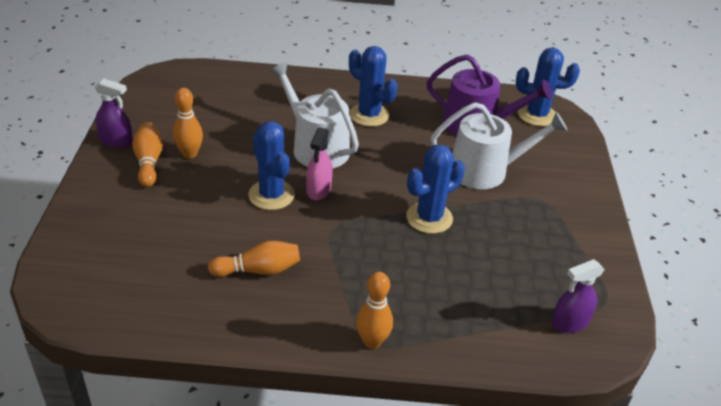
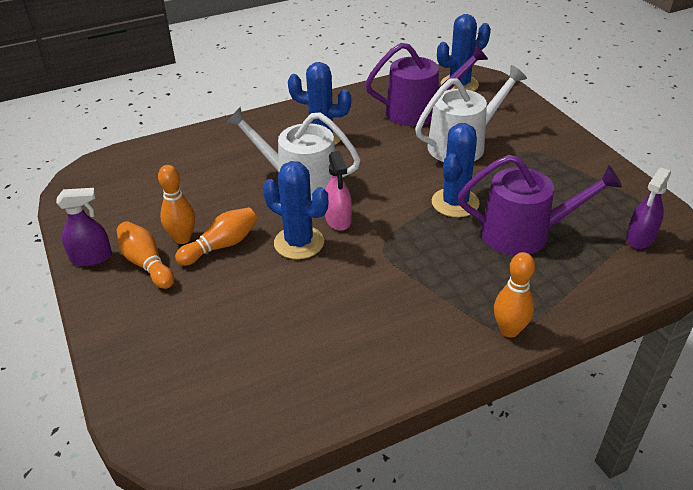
camera: 25 degrees left, 0 degrees up
orange bowling pin [208,241,300,277] -> orange bowling pin moved to [175,207,257,266]
none -> purple watering can [458,155,622,256]

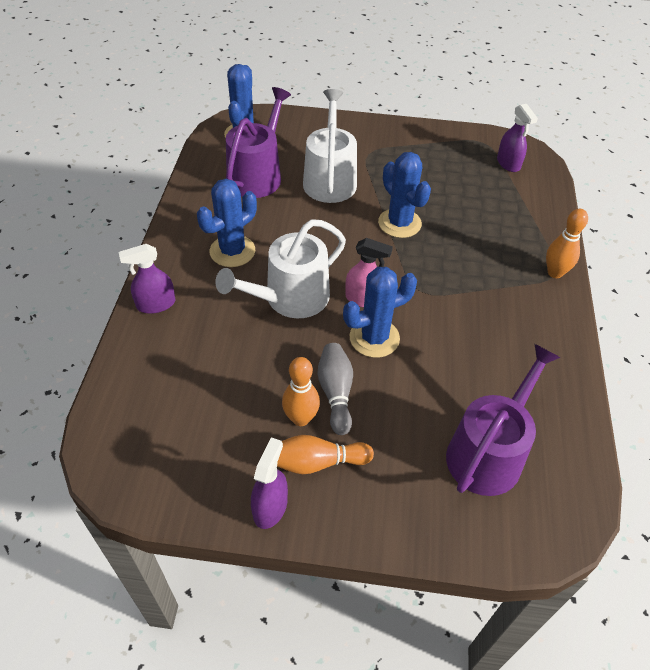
camera: 60 degrees left, 10 degrees up
orange bowling pin [175,207,257,266] -> grey bowling pin [317,343,353,435]
purple watering can [458,155,622,256] -> purple watering can moved to [446,344,560,496]
none -> purple spray bottle [118,244,175,314]

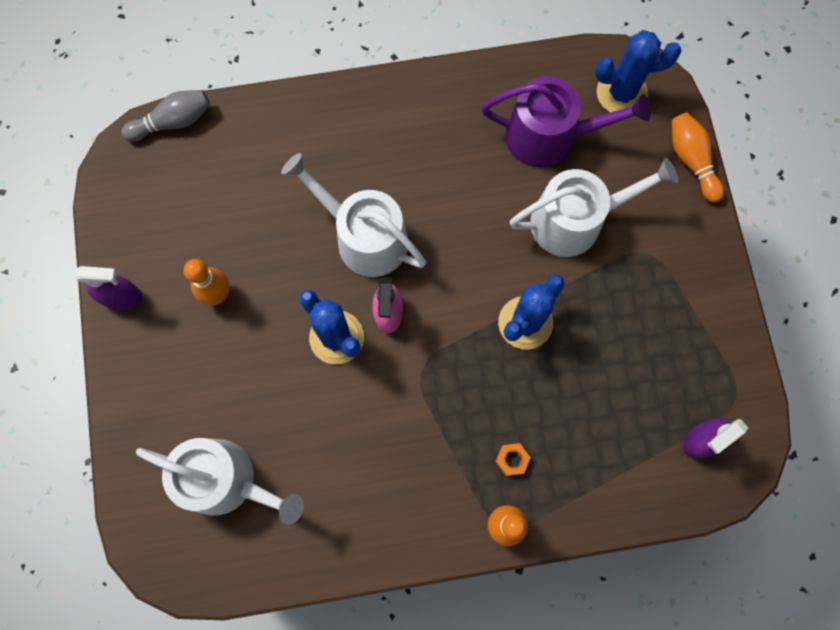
camera: 75 degrees right, 25 degrees up
purple spray bottle [118,244,175,314] -> none
blue cactus [197,179,257,267] -> none
orange bowling pin [277,435,374,474] -> orange bowling pin moved to [672,112,724,203]
grey bowling pin [317,343,353,435] -> grey bowling pin moved to [121,90,210,142]
purple watering can [446,344,560,496] -> white watering can [136,438,304,525]
none -> orange nut [495,443,531,476]

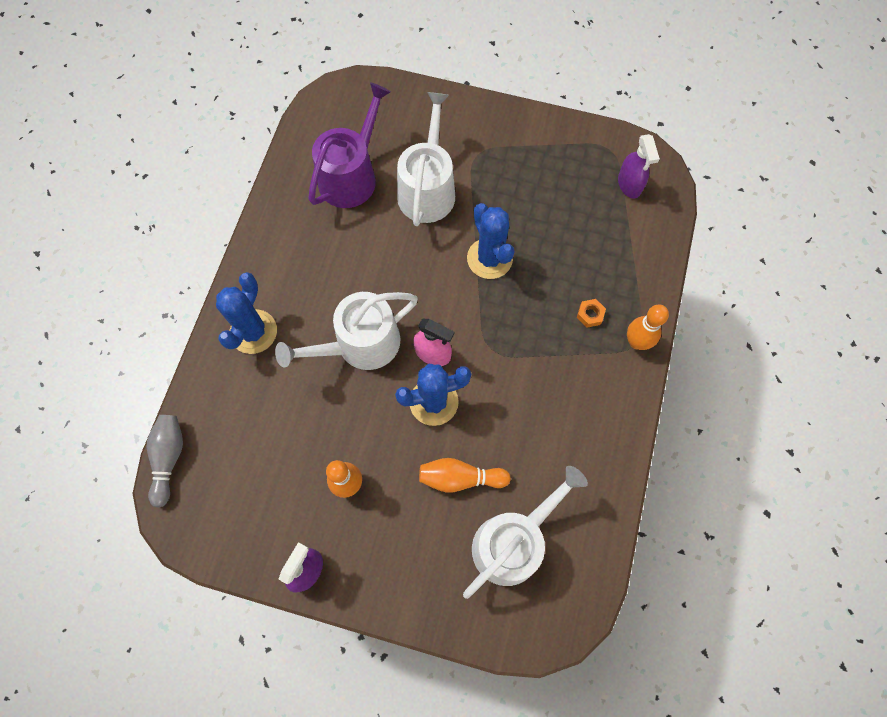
camera: 65 degrees left, 5 degrees down
blue cactus [595,30,682,112] -> blue cactus moved to [216,272,277,354]
orange bowling pin [672,112,724,203] -> orange bowling pin moved to [419,458,511,493]

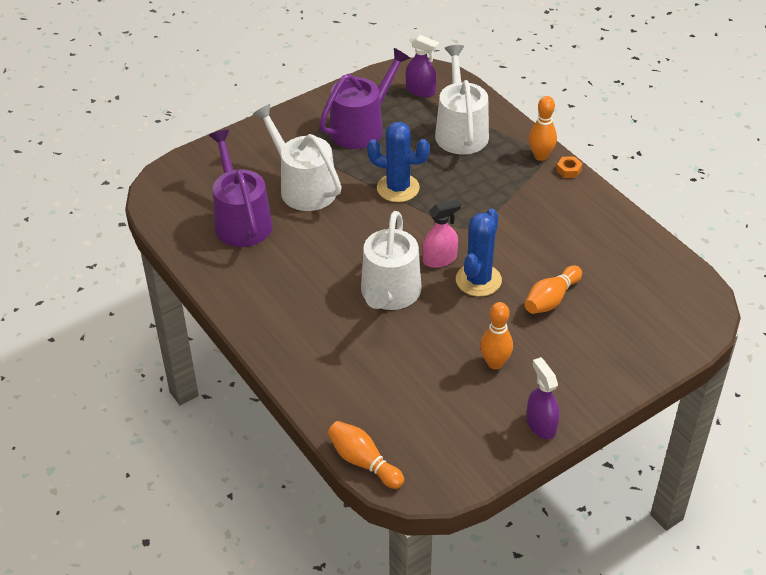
camera: 50 degrees left, 25 degrees down
grey bowling pin [147,415,183,508] -> orange bowling pin [328,421,404,489]
blue cactus [216,272,277,354] -> none
white watering can [463,466,588,599] -> white watering can moved to [435,45,489,154]
orange nut [577,299,606,328] -> orange nut moved to [556,156,583,178]
none -> purple watering can [319,48,410,149]

